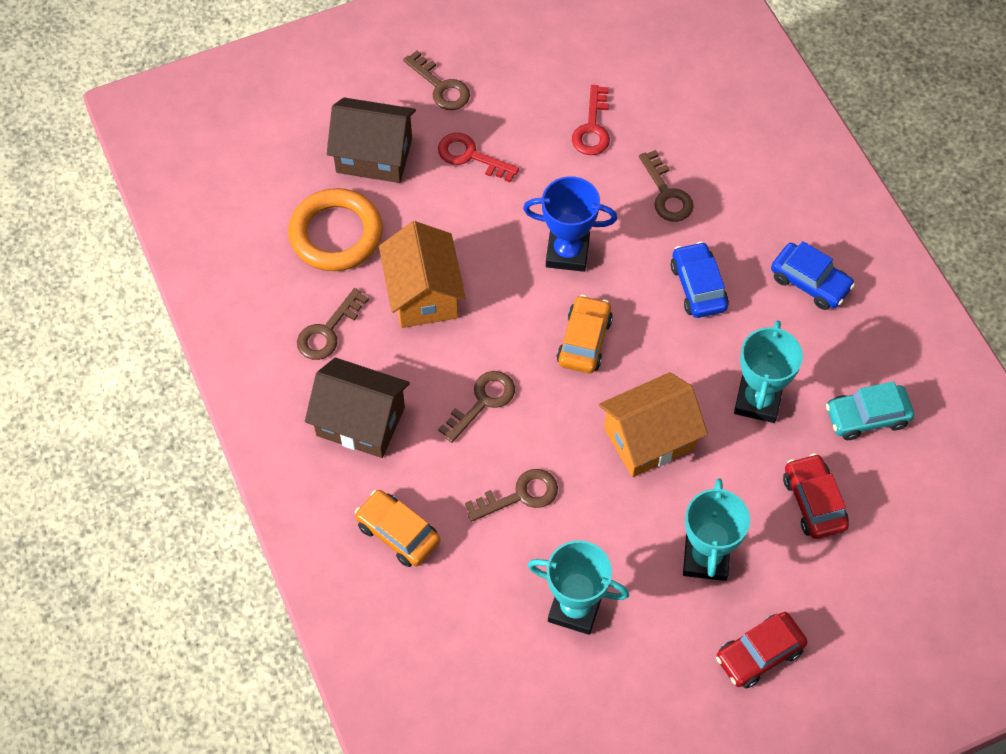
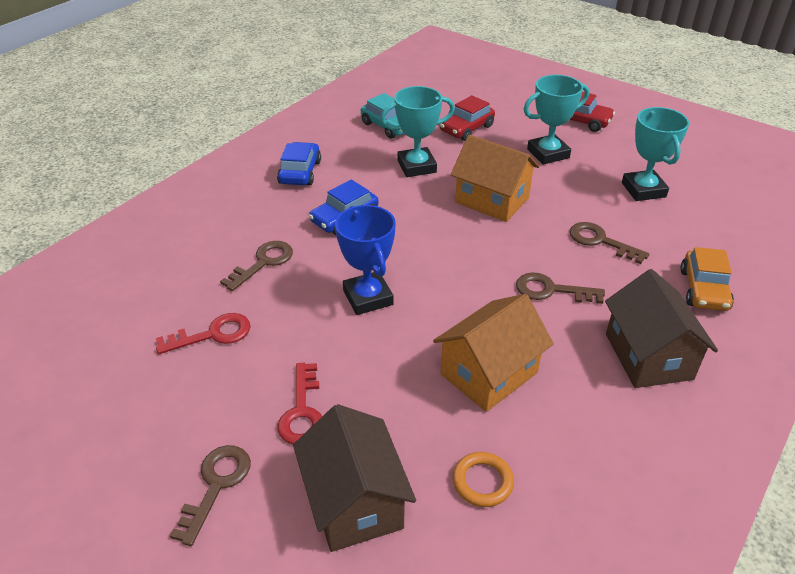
camera: 120 degrees left, 20 degrees down
orange ring [288,188,383,271] -> orange ring [453,452,514,507], size x0.51
brown key [297,288,369,360] -> none
orange car [556,295,613,373] -> none

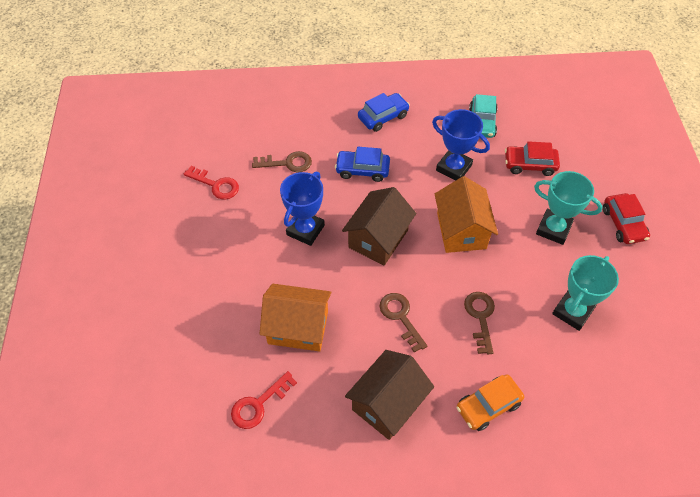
camera: 50 degrees right, 15 degrees up
brown key [170,445,251,546] -> none
red key [277,363,322,445] -> red key moved to [231,371,297,429]
brown house [293,404,416,552] -> brown house moved to [342,187,417,266]
turquoise trophy [380,86,455,177] -> blue trophy [432,109,490,181]
orange ring [453,452,514,507] -> none

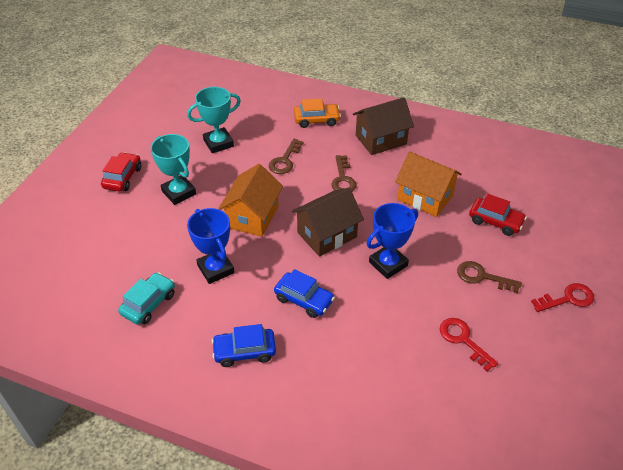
camera: 155 degrees left, 10 degrees down
red key [231,371,297,429] -> red key moved to [531,283,595,312]
brown key [252,151,312,172] -> brown key moved to [457,261,522,293]
red car [505,141,560,176] -> red car moved to [469,194,527,236]

